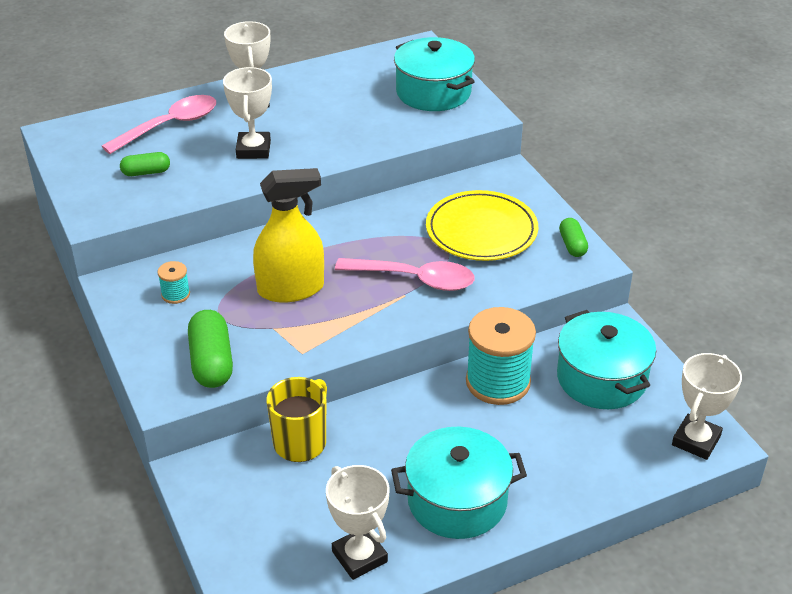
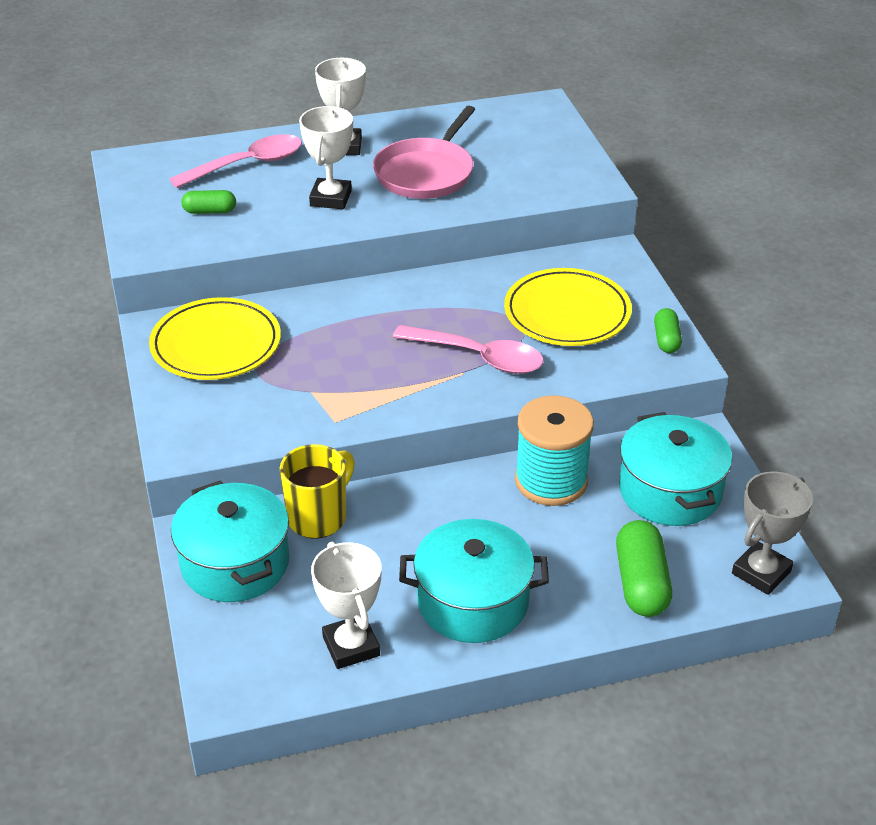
camera: 10 degrees right, 0 degrees up
turquoise spool [158,261,190,304] -> yellow plate [149,297,281,380]
green capsule [188,310,233,388] -> green capsule moved to [616,520,672,617]
yellow spray bottle [253,168,324,303] -> none
turquoise pot [394,37,475,111] -> turquoise pot moved to [171,481,289,602]
white trophy [672,353,742,460] -> grey trophy [732,471,813,595]
none -> pink pan [373,106,476,199]

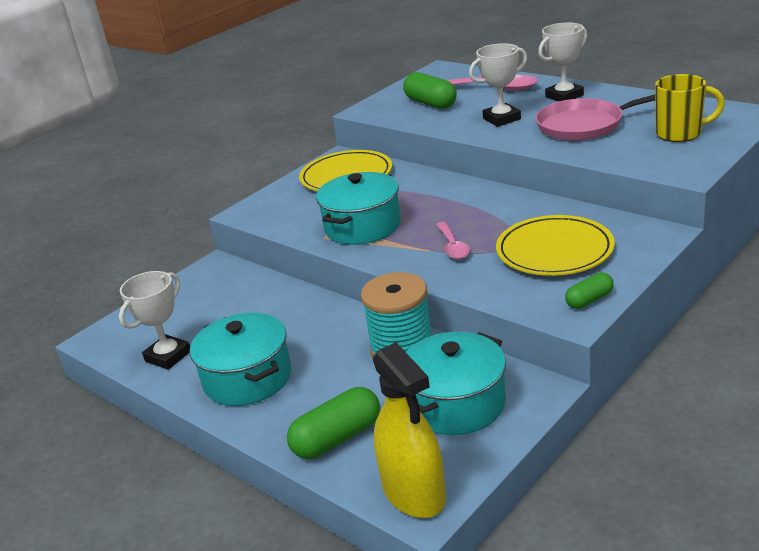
camera: 60 degrees right, 10 degrees down
turquoise pot [171,481,289,602] -> turquoise pot moved to [316,172,401,245]
green capsule [182,190,236,214] -> green capsule [403,72,457,109], size x1.70
yellow mug [280,444,355,538] -> yellow mug moved to [655,74,725,142]
pink spoon [393,325,544,374] -> pink spoon [436,222,470,259], size x0.62
grey trophy [732,471,813,595] -> yellow spray bottle [373,342,446,518]

